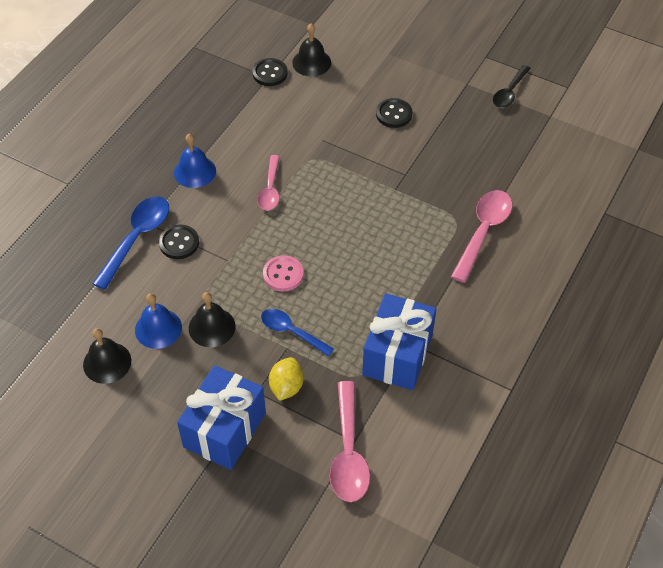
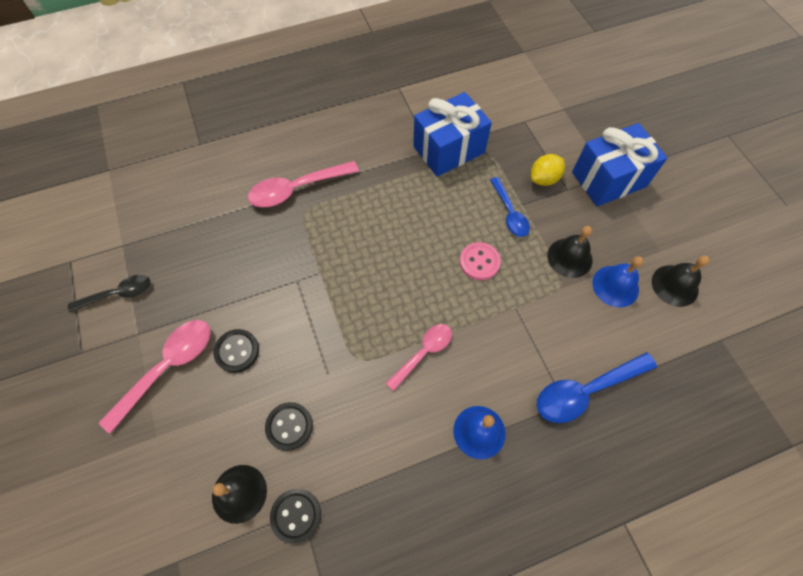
camera: 140 degrees left, 10 degrees up
black button [159,225,199,259] -> black button moved to [265,402,313,451]
pink spoon [330,381,370,502] -> pink spoon moved to [99,320,211,434]

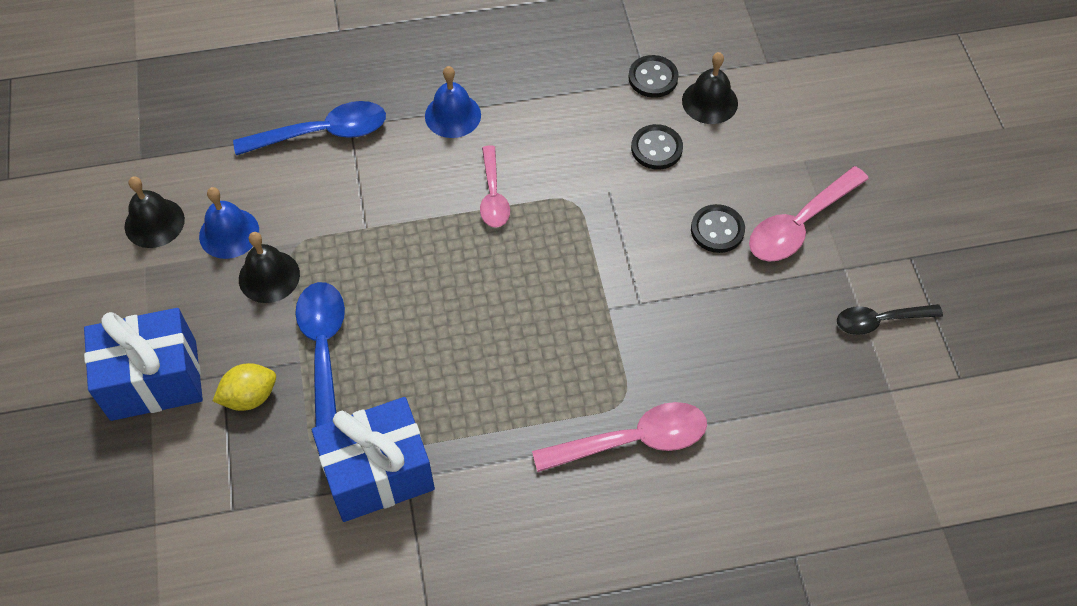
camera: 170 degrees left, 5 degrees down
pink spoon [386,324,452,391] -> pink spoon turned 60 degrees counterclockwise [480,145,510,228]
pink button [460,242,501,280] -> none
blue spoon [490,177,530,237] -> blue spoon [295,282,345,427], size x1.53

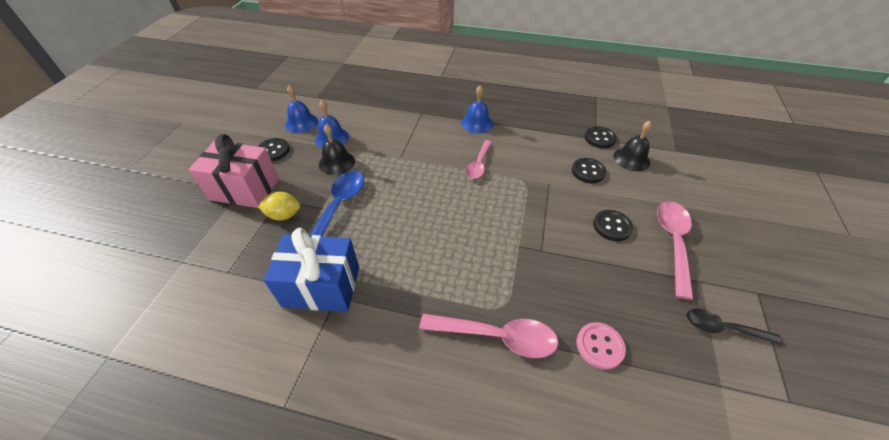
camera: 25 degrees right, 10 degrees down
blue gift [84,308,203,421] -> pink gift [189,134,279,208]
black bell [125,176,185,248] -> blue bell [285,85,318,133]
blue spoon [233,101,386,155] -> none
pink spoon [749,166,869,262] -> pink spoon turned 120 degrees clockwise [657,201,694,300]
none -> black button [258,138,290,161]
none -> pink button [576,322,626,369]

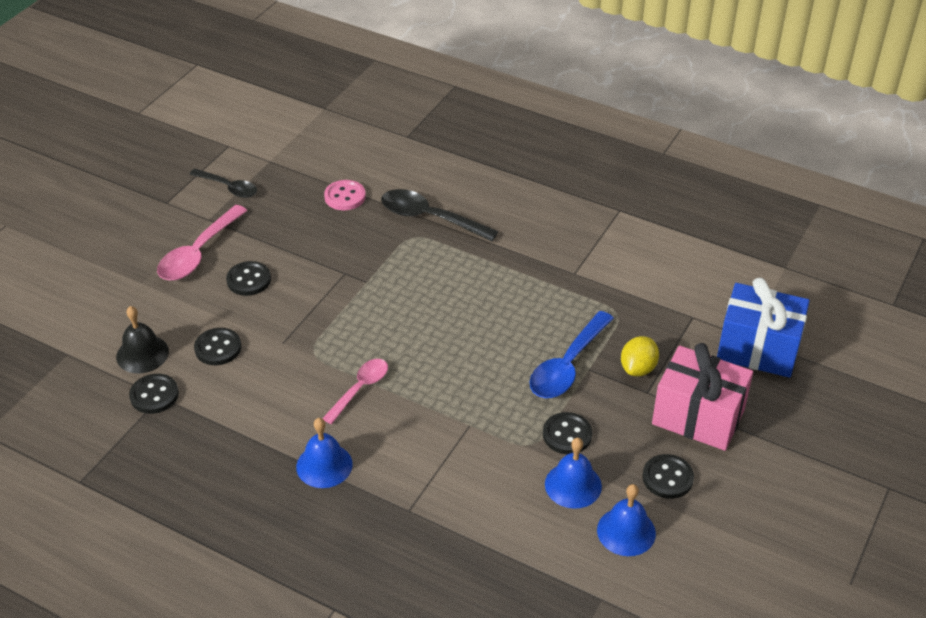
camera: 165 degrees left, 5 degrees down
yellow lemon [258,192,300,221] -> yellow lemon turned 75 degrees counterclockwise [621,336,659,376]
blue gift [264,228,359,312] -> blue gift moved to [717,278,810,378]
black bell [319,124,355,175] -> black button [543,412,592,454]
pink spoon [420,313,558,358] -> black spoon [381,189,499,241]

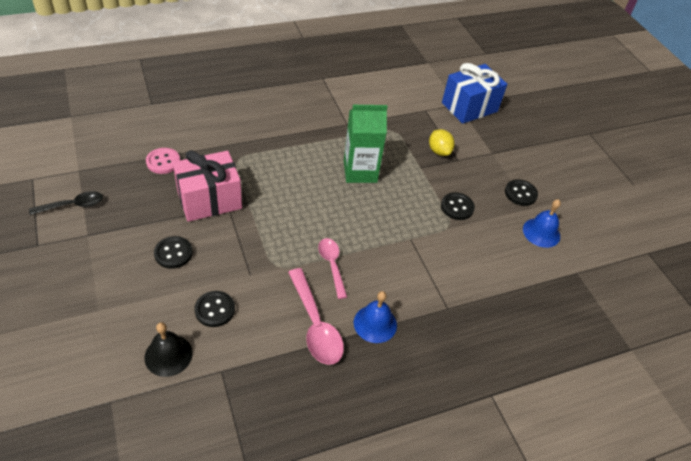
camera: 55 degrees left, 5 degrees up
black button [129,374,179,414] -> none
pink spoon [157,205,248,281] -> pink spoon moved to [288,268,344,365]
black spoon [381,189,499,241] -> none
blue spoon [530,311,614,398] -> none
blue bell [545,438,602,509] -> none
pink gift [652,343,753,451] -> pink gift moved to [173,150,242,222]
none -> green carton [344,105,388,183]

